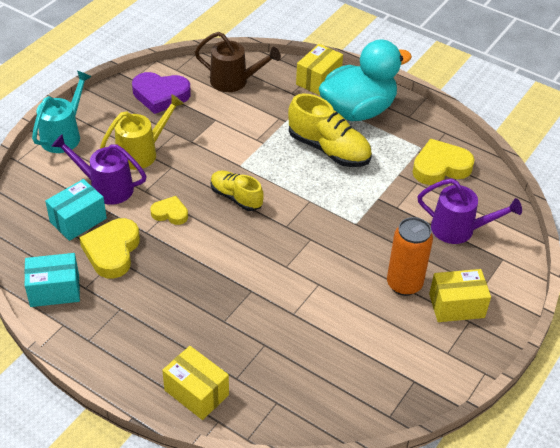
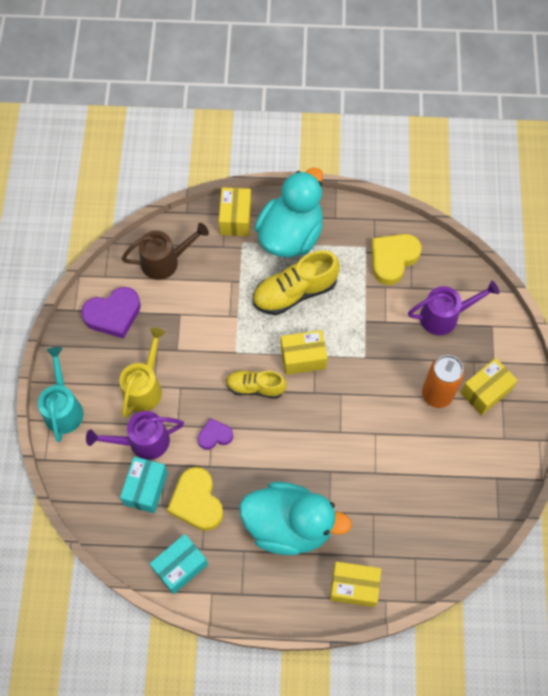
camera: 30 degrees left, 20 degrees up
yellow heart [150,196,188,225] -> purple heart [198,418,233,450]
yellow shoe [288,93,372,167] -> yellow shoe turned 150 degrees clockwise [253,250,340,315]
none -> turquoise duck [239,482,352,555]
none -> yellow box [281,330,327,375]

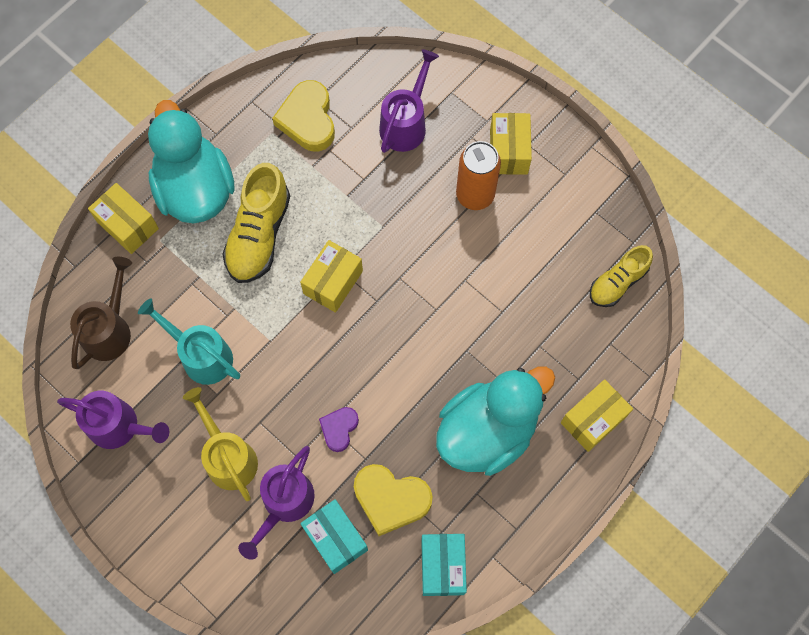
camera: 50 degrees left, 5 degrees up
turquoise watering can [38,347,84,442] -> turquoise watering can moved to [138,298,240,385]
purple heart [81,287,141,339] -> purple watering can [57,391,169,449]
yellow shoe [226,370,287,399] -> yellow shoe moved to [590,245,653,307]

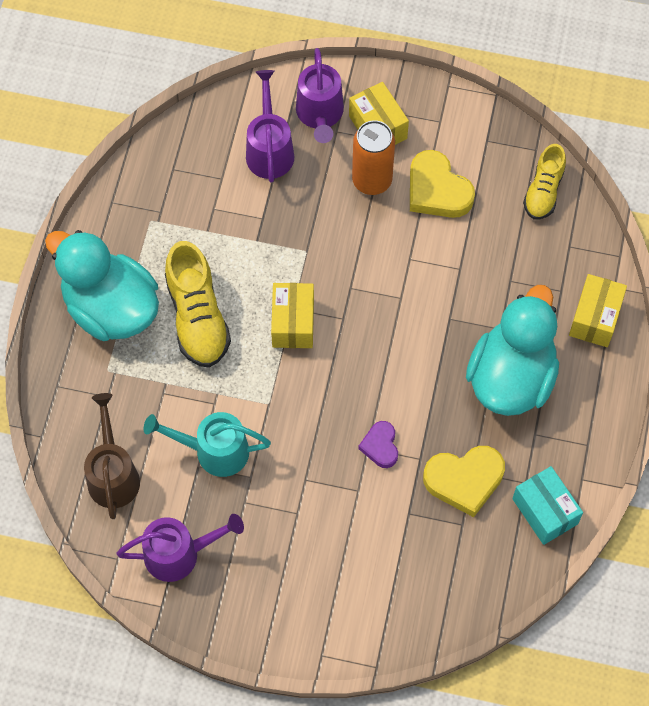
camera: 30 degrees left, 5 degrees down
yellow box [88,183,159,254] -> none
yellow watering can [183,387,258,501] -> none
purple watering can [238,446,315,560] -> purple watering can moved to [296,48,344,143]
yellow heart [272,80,335,152] -> yellow heart moved to [410,150,475,218]
turquoise box [300,499,368,574] -> none

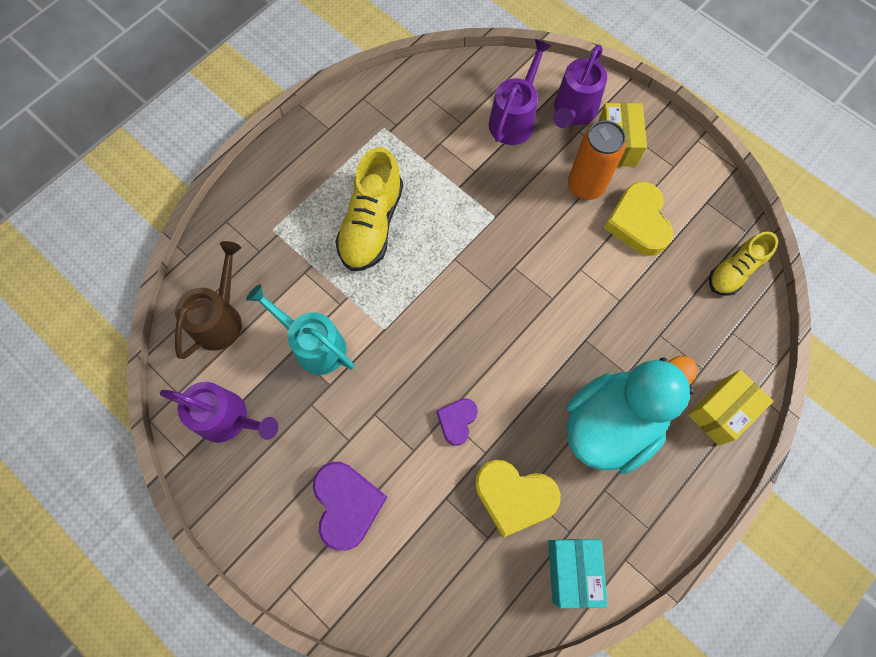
camera: 30 degrees right, 5 degrees up
turquoise duck [45,230,159,341] -> none
yellow box [271,283,314,348] -> none
none -> purple heart [313,462,387,551]

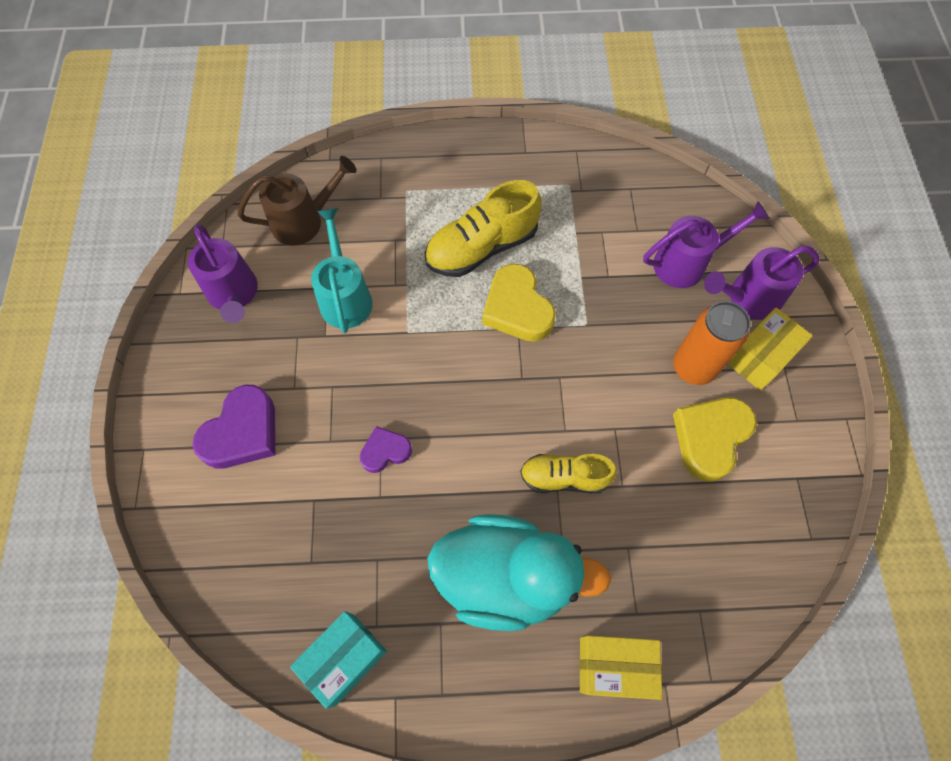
camera: 45 degrees right, 5 degrees down
yellow heart [475,460,561,537] -> yellow heart moved to [482,264,556,342]
yellow shoe [709,232,778,296] -> yellow shoe moved to [520,454,617,493]

